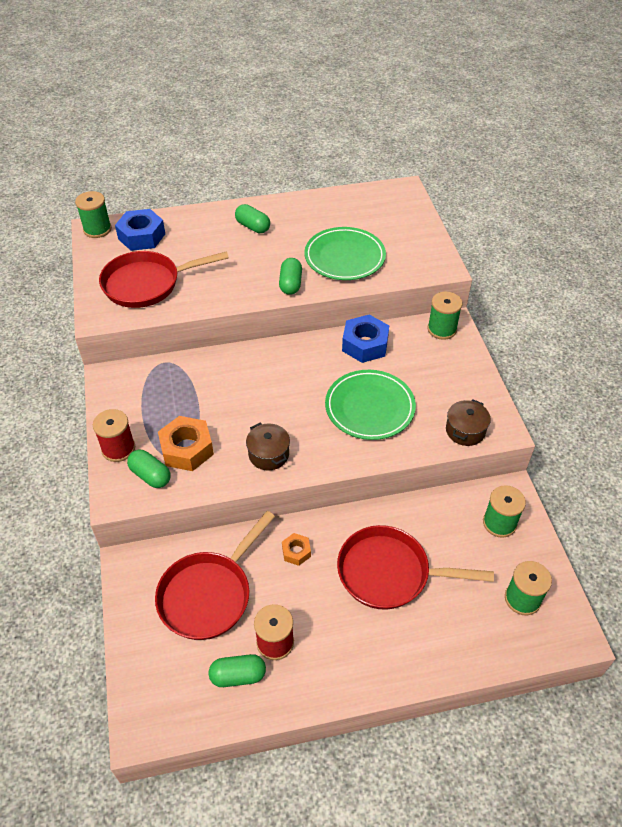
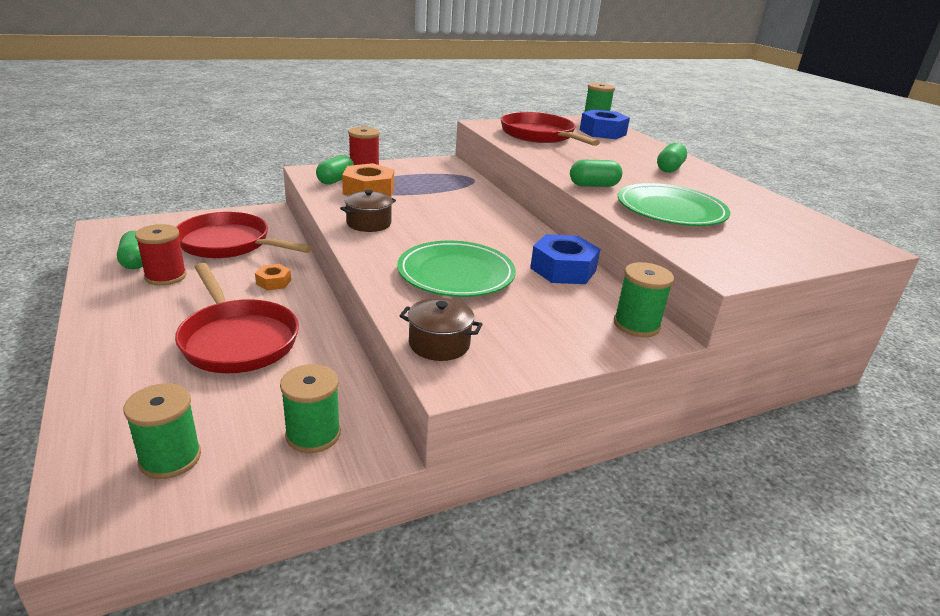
camera: 75 degrees right, 20 degrees down
red pan [337,525,494,610] -> red pan turned 150 degrees clockwise [175,263,299,373]

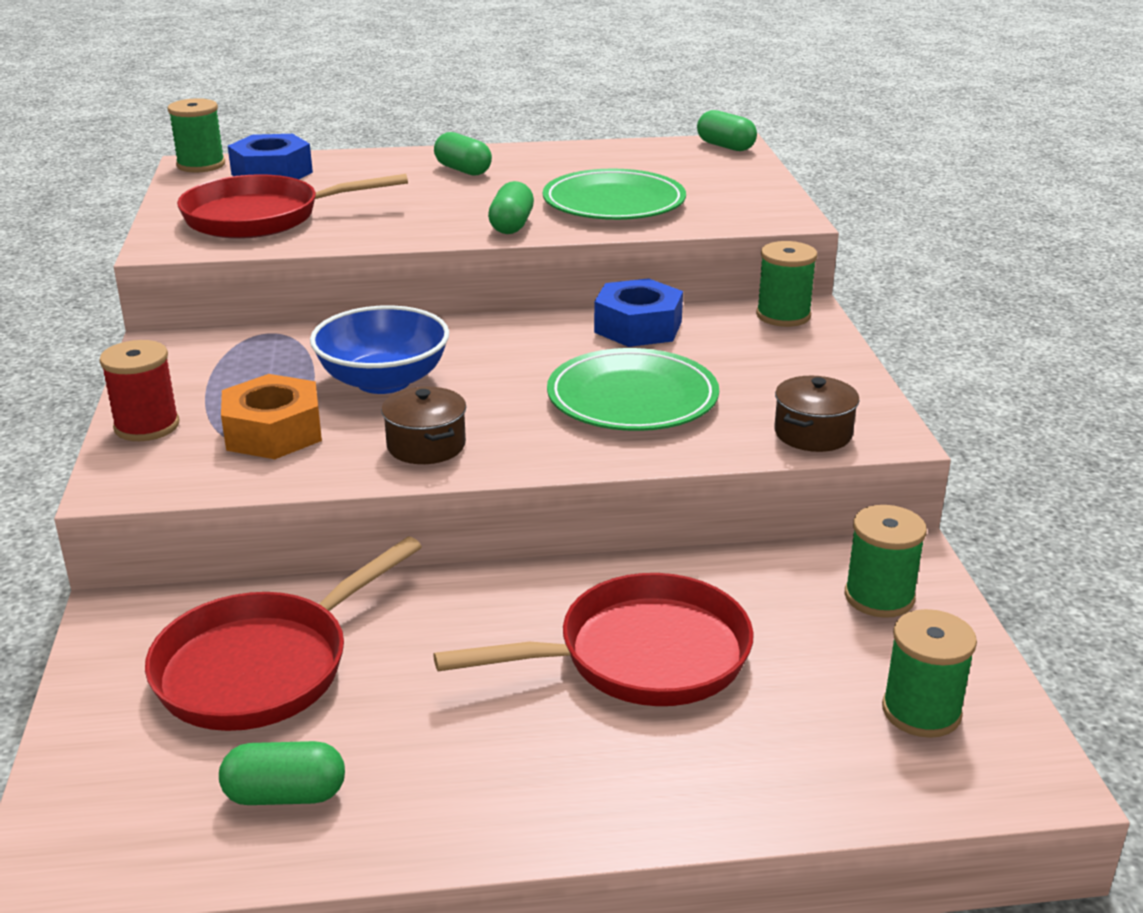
camera: 70 degrees left, 0 degrees up
red spool [135,224,187,286] -> none
orange nut [255,264,291,290] -> none
green capsule [316,155,354,185] -> green capsule moved to [697,110,757,151]
none -> blue bowl [310,305,449,394]

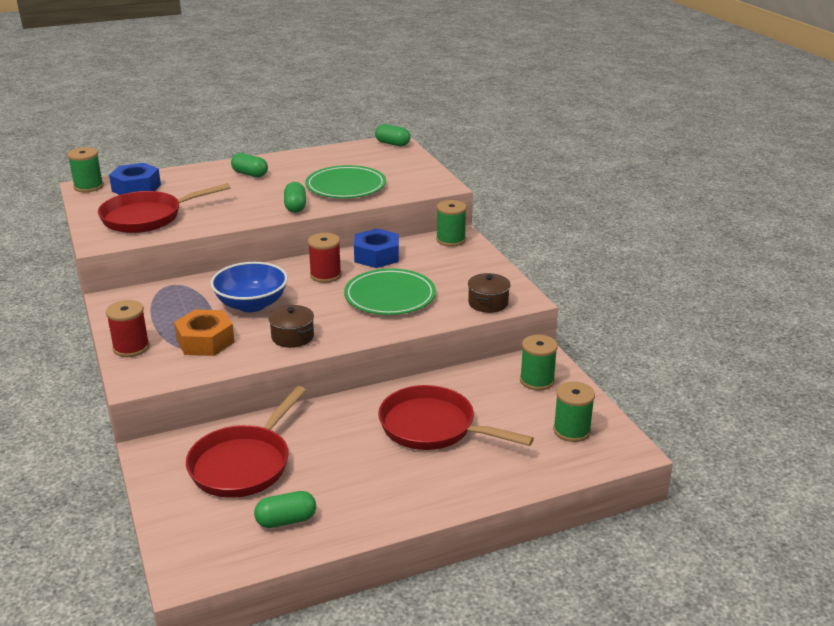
camera: 15 degrees left, 0 degrees up
red pan [433,573,754,706] -> red pan turned 120 degrees counterclockwise [378,385,534,450]
none -> red spool [308,233,342,283]

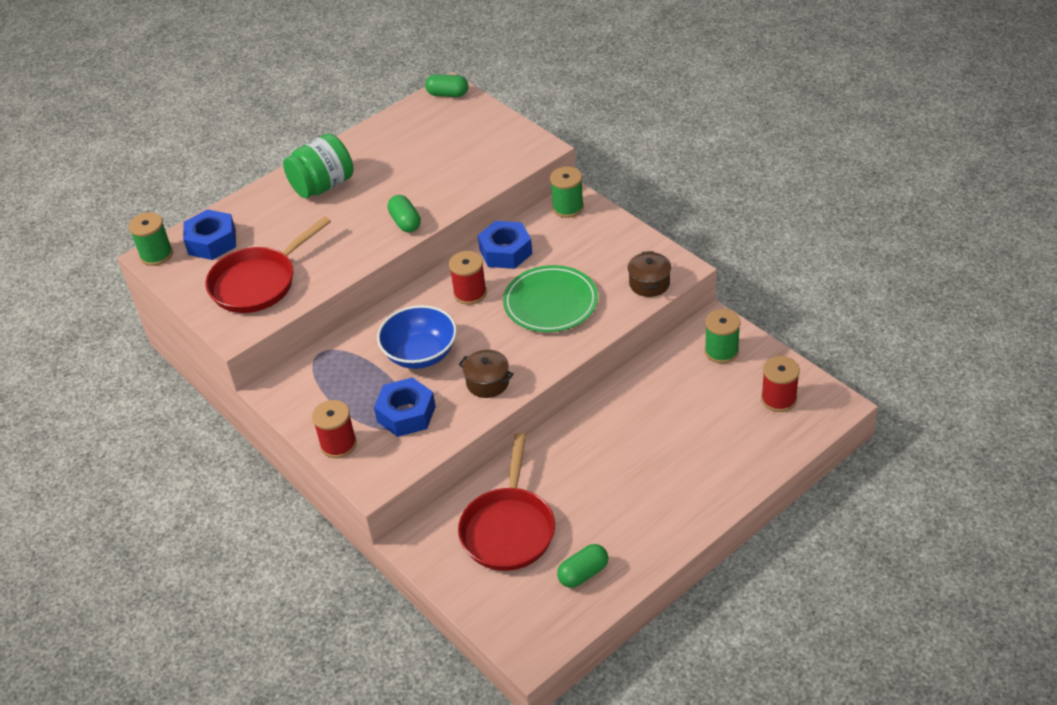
camera: 15 degrees left, 15 degrees up
orange nut [174,310,235,356] -> blue nut [374,377,436,437]
green capsule [231,153,268,177] -> green jar [283,134,354,198]
green plate [305,165,386,198] -> none
red pan [378,385,534,450] -> none
green spool [553,381,595,442] -> red spool [761,356,800,412]

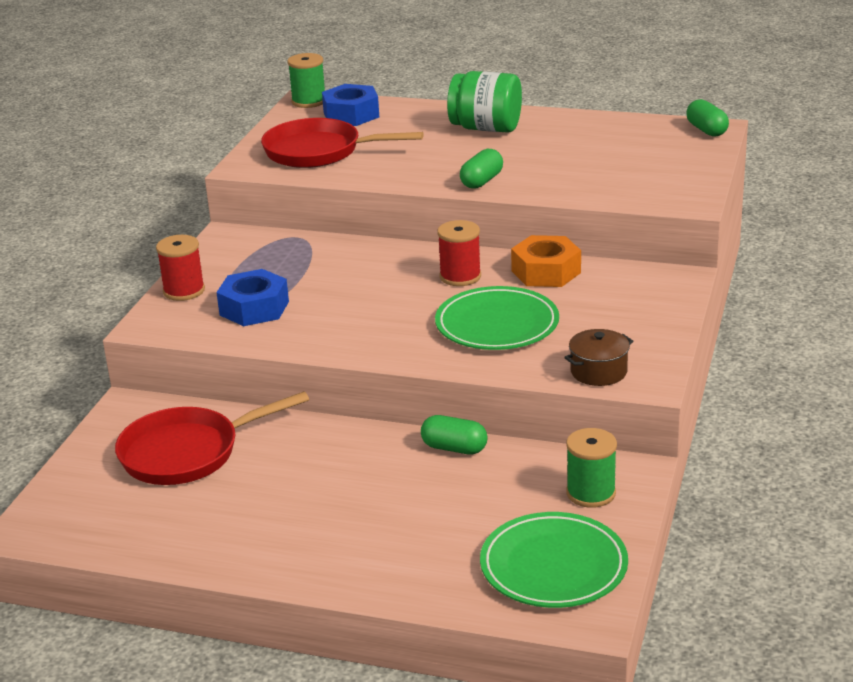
camera: 55 degrees right, 15 degrees down
blue bowl [377,305,457,369] -> none
brown pot [459,349,514,398] -> none
blue nut [478,221,532,269] -> orange nut [511,235,581,287]
green spool [550,166,584,218] -> none
green capsule [557,544,608,588] -> green capsule moved to [421,415,488,455]
red spool [761,356,800,412] -> green plate [480,512,628,608]

